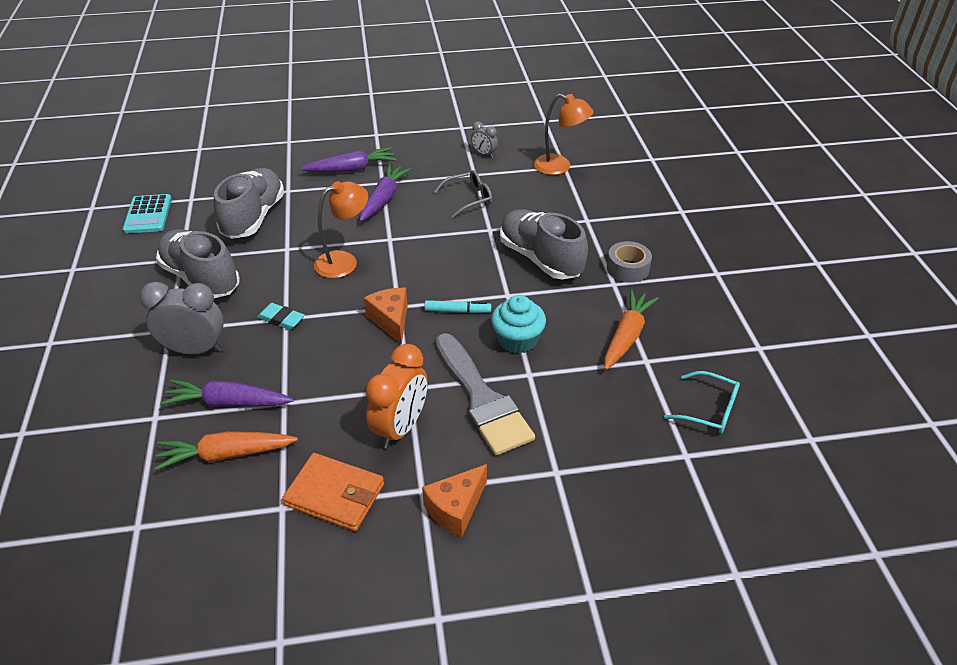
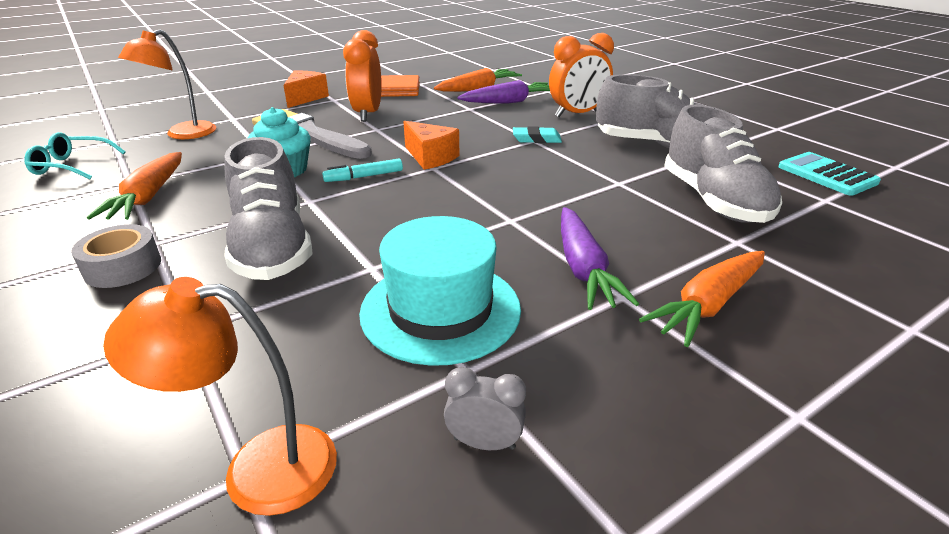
camera: 155 degrees right, 10 degrees down
grey clock [140,282,224,354] -> orange clock [549,33,614,117]
purple carrot [300,147,397,172] -> orange carrot [639,251,765,347]
orange lamp [314,181,368,278] -> orange lamp moved to [118,29,216,139]
grey glasses [434,170,492,218] -> turquoise hat [359,216,521,366]
grey shoe [500,210,588,279] -> grey shoe turned 45 degrees clockwise [224,137,313,280]

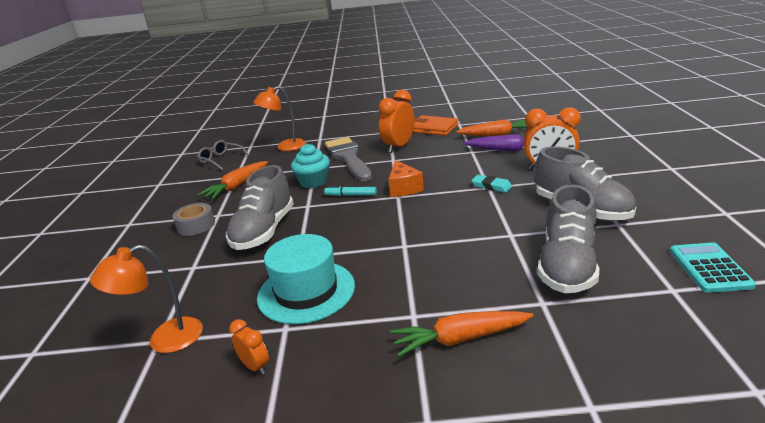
camera: 35 degrees right, 5 degrees down
turquoise glasses [24,132,126,179] -> grey glasses [197,140,249,170]
orange lamp [103,277,337,516] -> orange lamp turned 60 degrees counterclockwise [90,245,203,353]
orange cheese [283,70,329,108] -> none
grey clock [444,367,526,450] -> orange clock [229,319,269,374]
purple carrot [561,207,639,310] -> none

